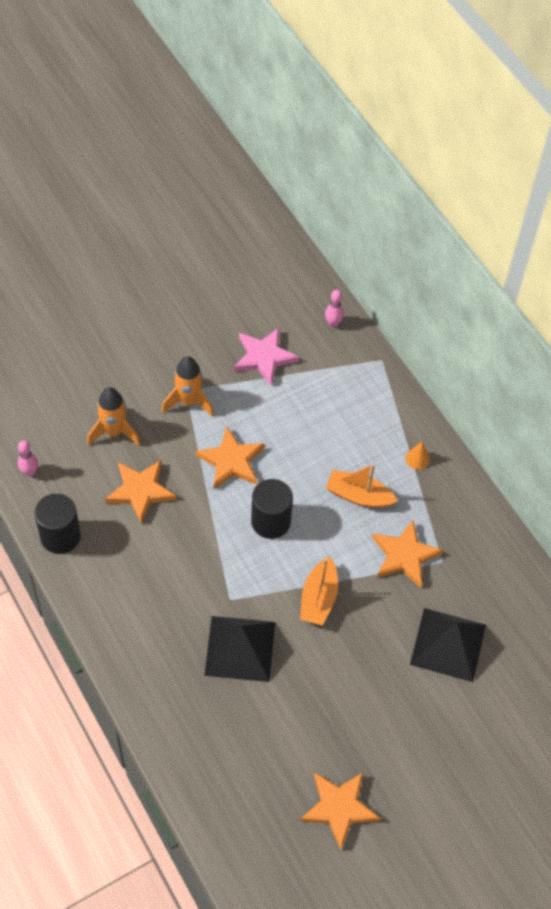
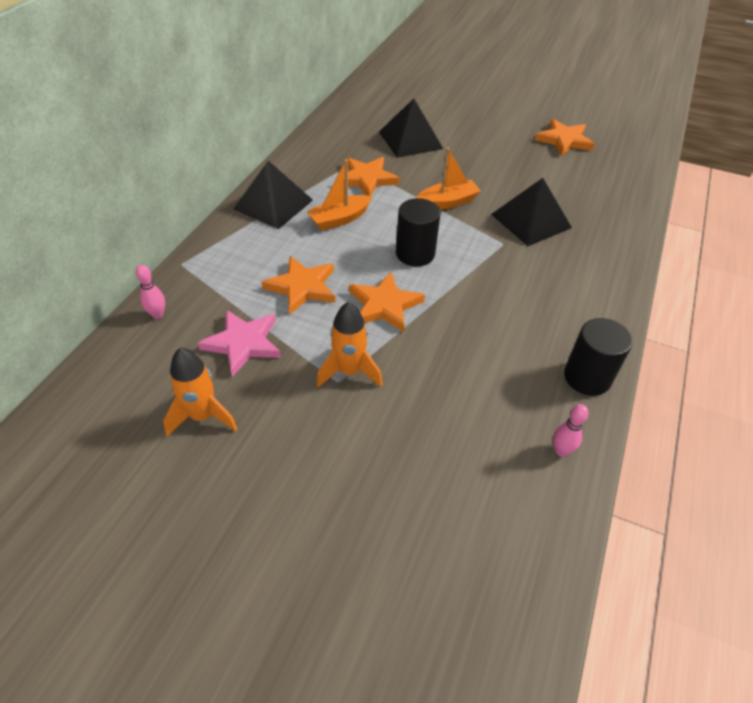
camera: 125 degrees left, 10 degrees down
orange rocket [87,387,140,446] -> orange rocket moved to [163,348,238,436]
orange star [105,461,177,524] -> orange star moved to [262,256,335,314]
orange boat [326,464,398,508] -> orange boat turned 75 degrees clockwise [307,159,372,230]
orange cone [406,441,430,470] -> black pyramid [234,161,313,229]

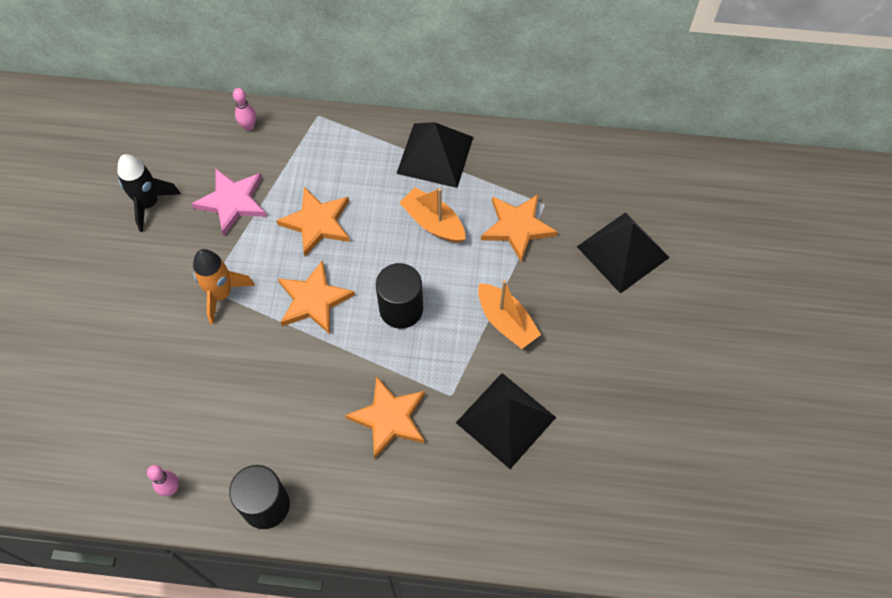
camera: 75 degrees right, 15 degrees up
orange rocket [163,348,238,436] -> black rocket [117,154,181,232]
orange star [535,119,595,156] -> orange star moved to [345,376,425,458]

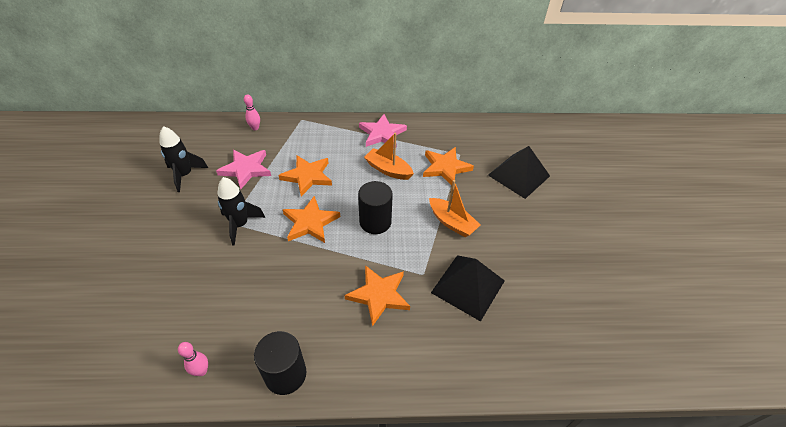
camera: 10 degrees left, 15 degrees down
orange rocket [193,249,255,325] -> black rocket [217,177,265,246]
black pyramid [396,122,473,188] -> pink star [359,114,407,147]

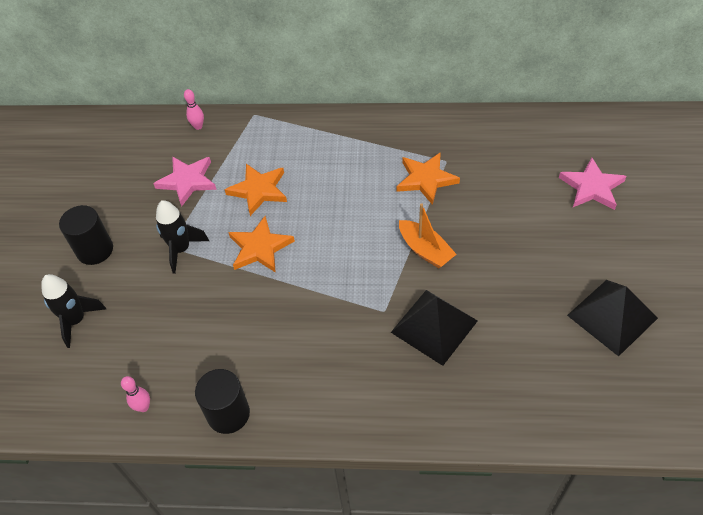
camera: 10 degrees right, 5 degrees up
black rocket [160,126,208,192] -> black rocket moved to [41,274,106,348]
orange star [345,265,410,326] -> none
black cylinder [358,181,393,234] -> black cylinder moved to [59,205,113,265]
pink star [359,114,407,147] -> pink star moved to [559,157,626,210]
orange boat [364,133,414,180] -> none
black pyramid [488,146,550,199] -> black pyramid moved to [567,280,658,357]

